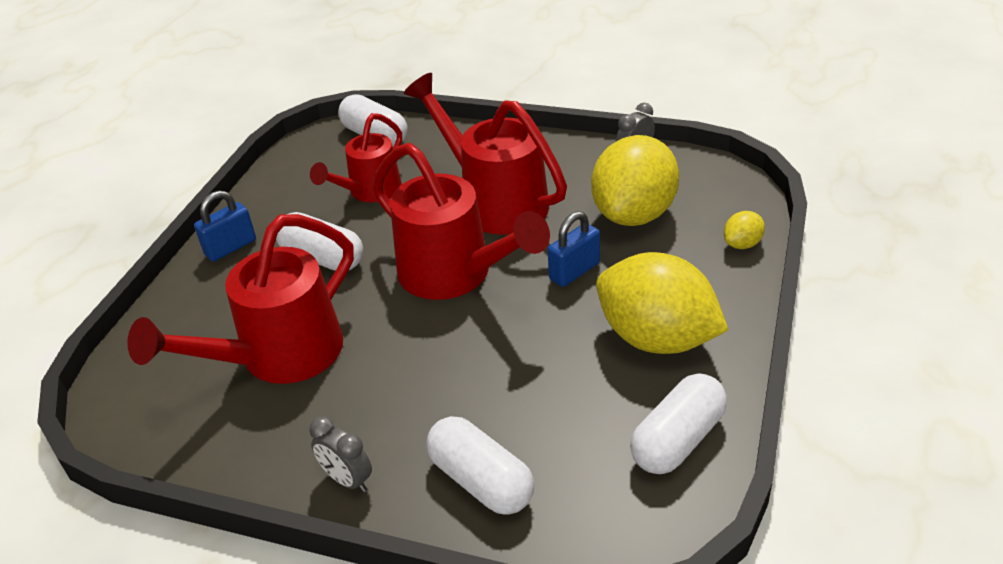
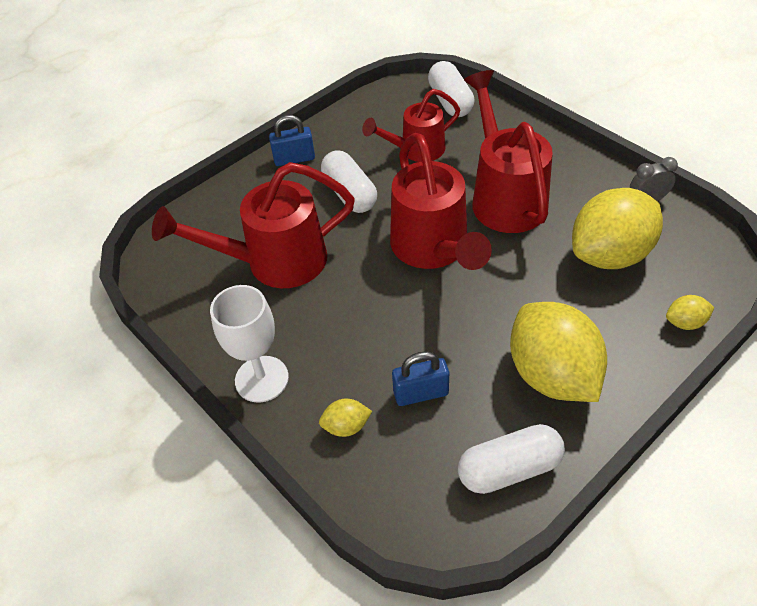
camera: 30 degrees right, 10 degrees up
grey clock [310,416,372,492] -> white goblet [210,285,289,403]
white capsule [426,416,534,515] -> yellow lemon [319,399,372,437]
blue padlock [548,211,600,287] -> blue padlock moved to [392,351,449,406]

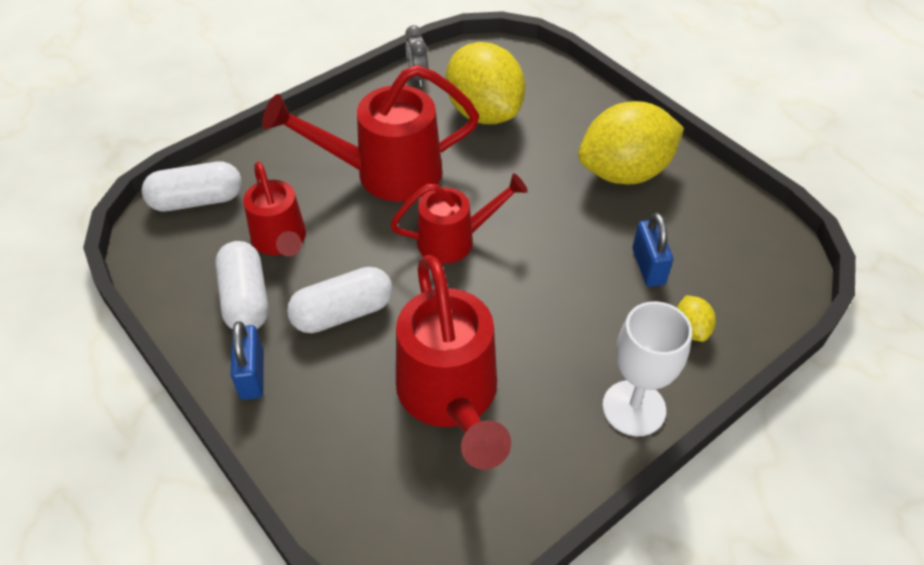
camera: 90 degrees left, 0 degrees up
red watering can [390,133,492,270] -> red watering can [390,173,528,264], size x0.63
white capsule [458,424,565,494] -> white capsule moved to [215,241,268,330]
yellow lemon [666,295,714,330] -> none

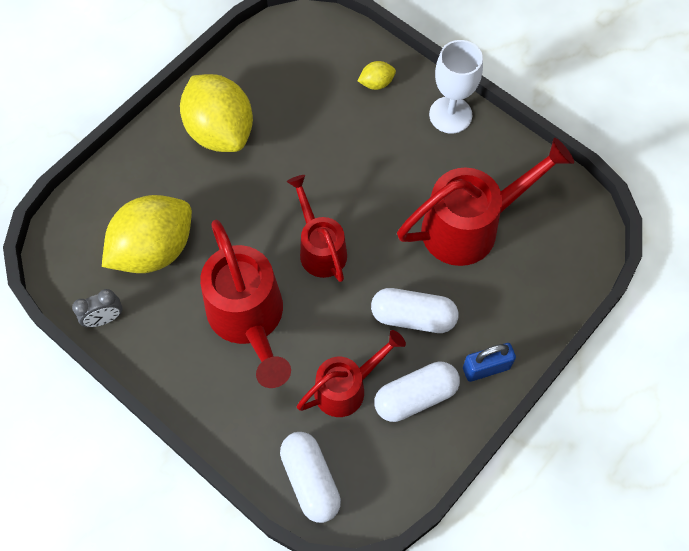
camera: 100 degrees left, 15 degrees up
white capsule [287,267,393,333] -> white capsule turned 45 degrees counterclockwise [371,288,458,333]
blue padlock [633,213,673,287] -> none

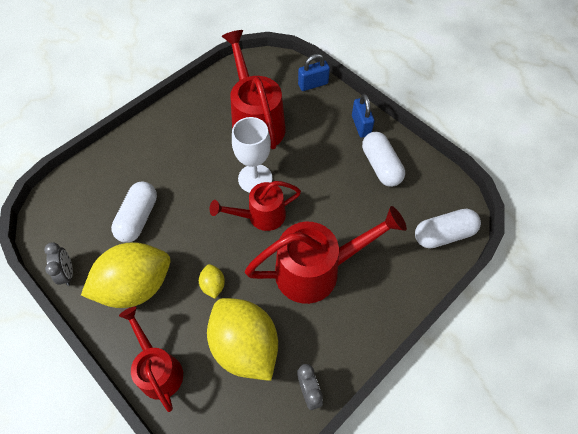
camera: 85 degrees left, 5 degrees down
red watering can [297,330,406,417] -> red watering can moved to [119,307,183,412]
yellow lemon [358,61,396,90] -> yellow lemon moved to [199,264,225,299]
white capsule [371,288,458,333] -> white capsule moved to [111,181,157,243]
white goblet [429,40,483,134] -> white goblet moved to [232,117,272,193]
none -> grey clock [44,242,73,286]
none -> blue padlock [298,54,330,91]

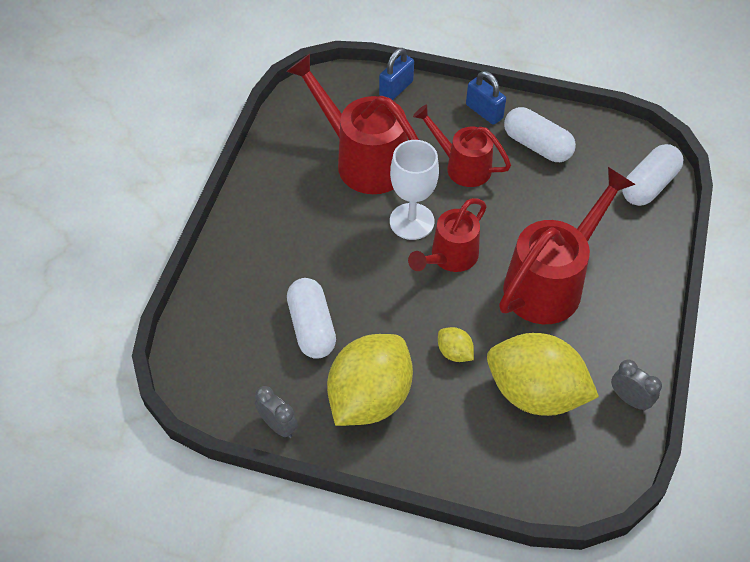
camera: 30 degrees left, 5 degrees down
red watering can [119,307,183,412] -> red watering can moved to [413,104,511,187]

